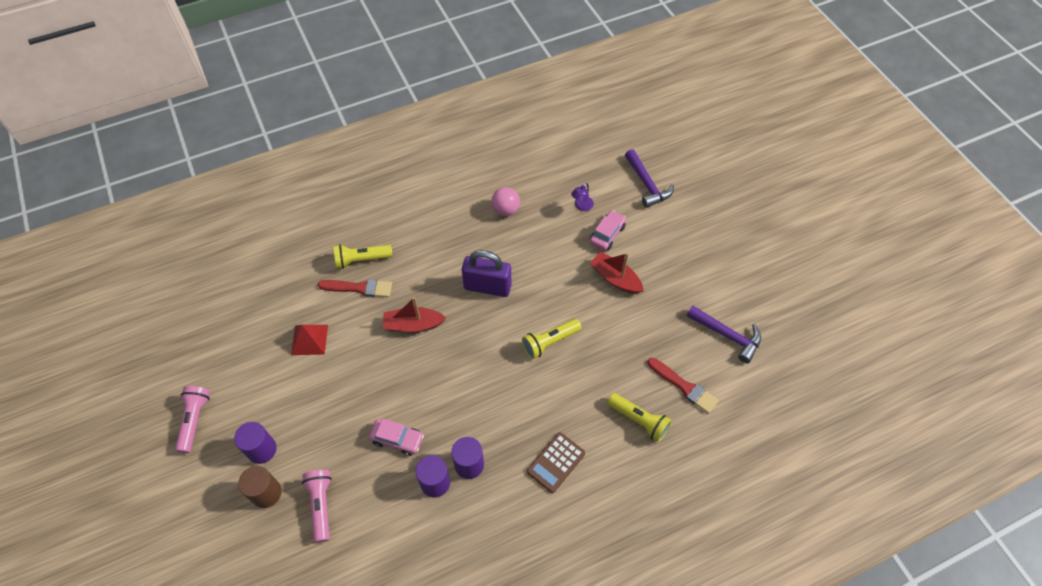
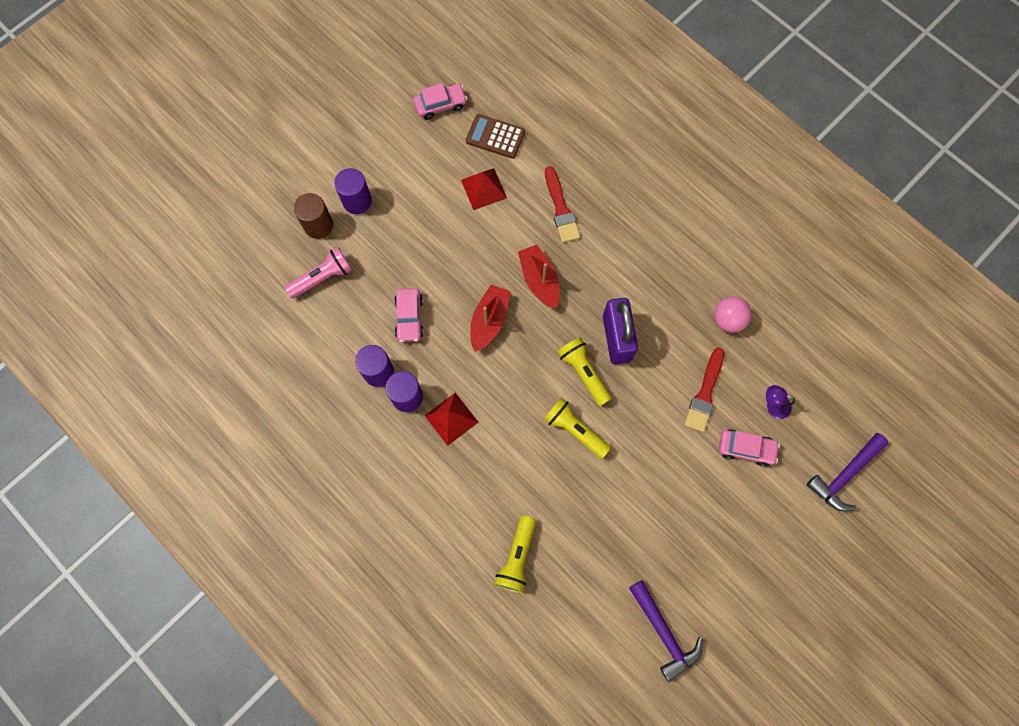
camera: 70 degrees right, 15 degrees up
pink flashlight [175,386,210,453] -> none
yellow flashlight [334,244,392,269] -> yellow flashlight moved to [557,337,612,406]
brown calculator [527,432,585,493] -> brown calculator moved to [466,114,525,159]
red boat [590,252,644,294] -> red boat moved to [470,285,511,352]
red brush [647,358,719,414] -> red brush moved to [684,348,724,432]
purple hammer [687,306,761,363] -> purple hammer turned 45 degrees counterclockwise [629,580,703,682]
none -> pink car [413,83,467,120]
none -> red pyramid [425,393,478,446]

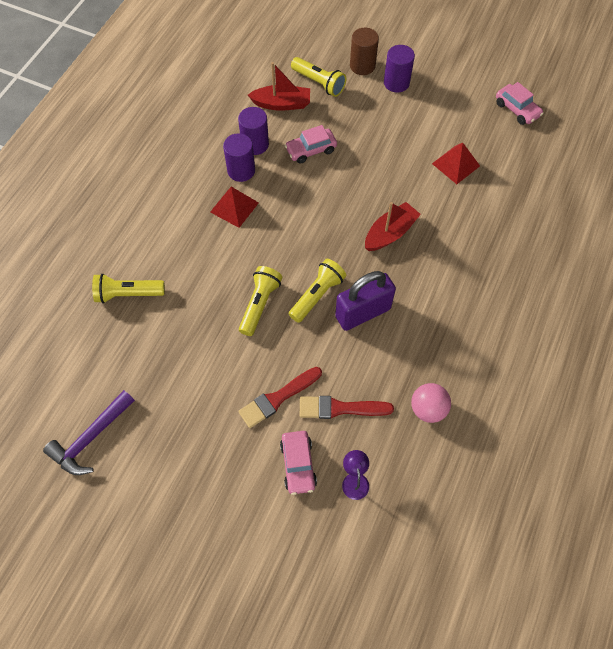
camera: 70 degrees right, 10 degrees down
pink flashlight [284,247,352,299] -> yellow flashlight [291,57,346,97]
brown calculator [466,114,525,159] -> none
red boat [470,285,511,352] -> red boat moved to [248,62,310,111]
red brush [545,166,580,243] -> red brush moved to [238,367,322,428]
purple hammer [806,433,889,512] -> none

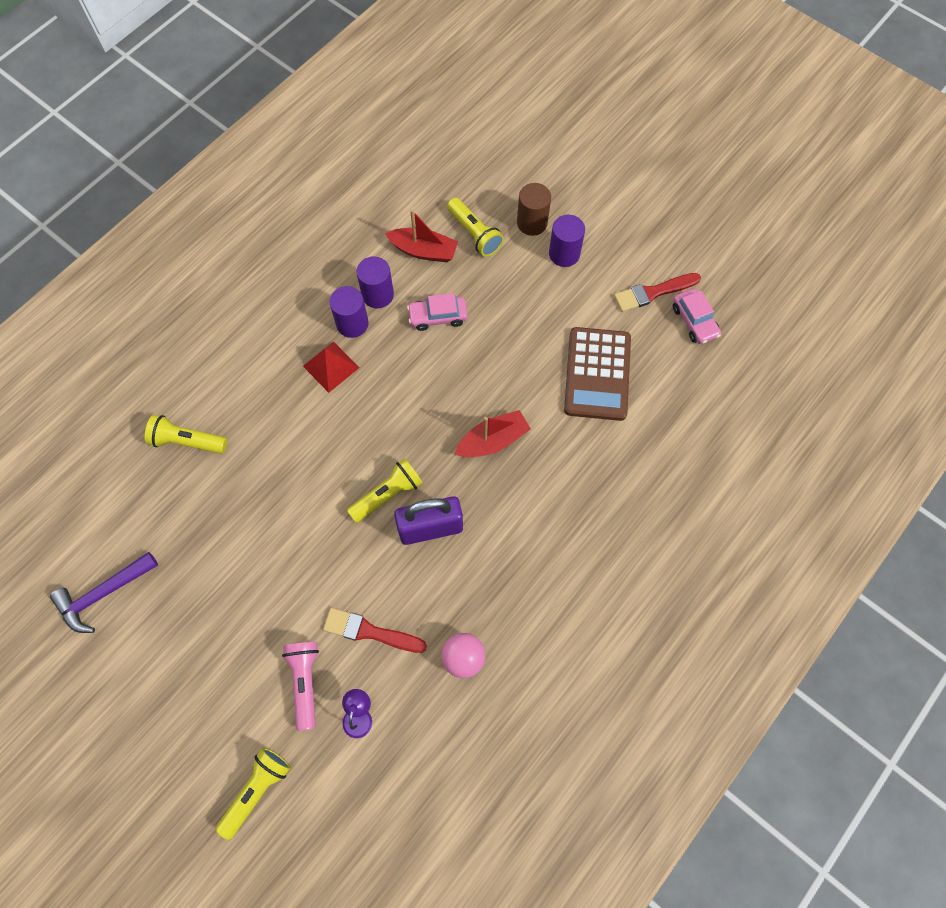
camera: 15 degrees right, 5 degrees up
red brush [238,367,322,428] -> red brush moved to [614,273,701,312]
yellow flashlight [239,266,282,336] -> yellow flashlight moved to [216,747,291,840]
pink car [280,431,317,495] -> pink flashlight [282,642,319,731]
red pyramid [432,143,480,184] -> brown calculator [564,327,631,421]

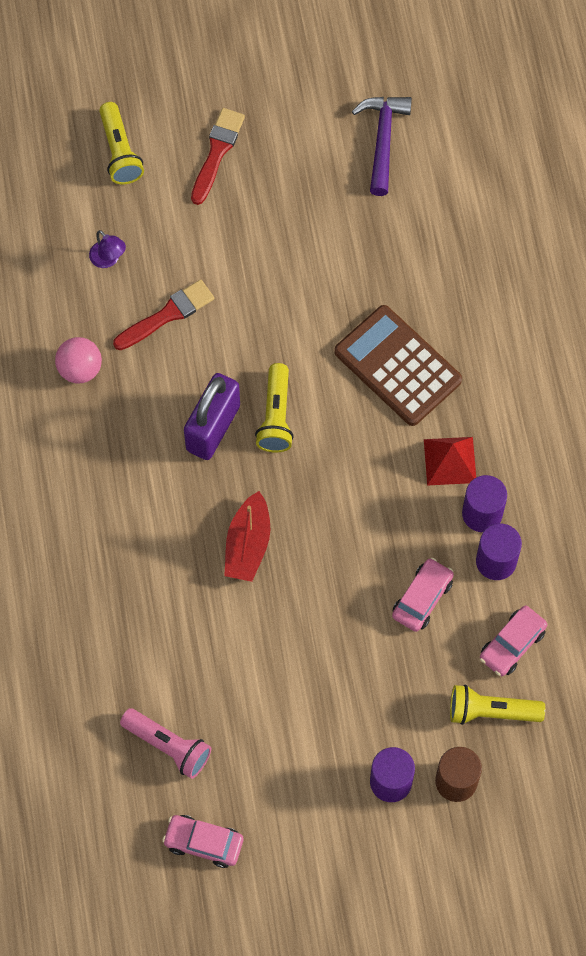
camera: 130 degrees right, 0 degrees up
yellow flashlight [145,415,227,454] -> none
pink flashlight [282,642,319,731] -> pink flashlight moved to [120,708,211,779]
red boat [385,210,458,262] -> pink car [480,606,547,676]
brown calculator [564,327,631,421] -> brown calculator moved to [334,305,462,426]
red brush [614,273,701,312] -> red brush moved to [191,108,245,205]

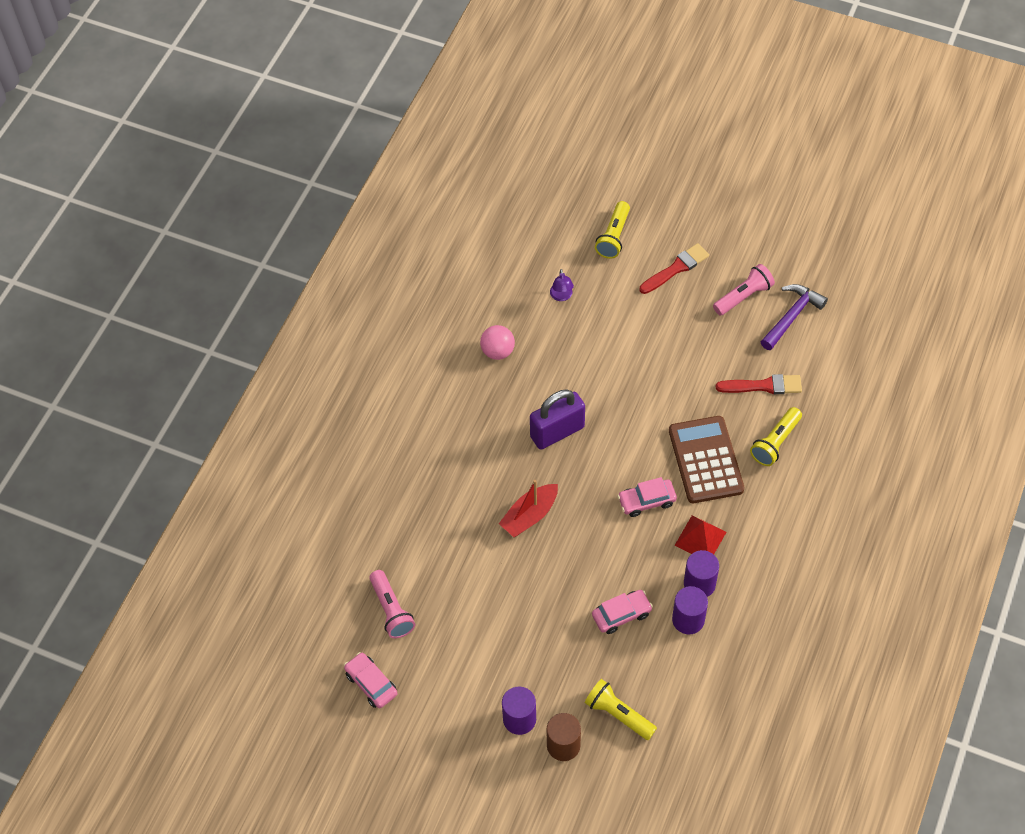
camera: 35 degrees right, 10 degrees down
red brush [113,279,214,350] -> red brush moved to [716,374,802,394]
yellow flashlight [255,363,294,452] -> yellow flashlight moved to [750,407,802,466]
pink car [480,606,547,676] -> pink car moved to [617,477,677,517]
none -> pink flashlight [713,264,775,316]

